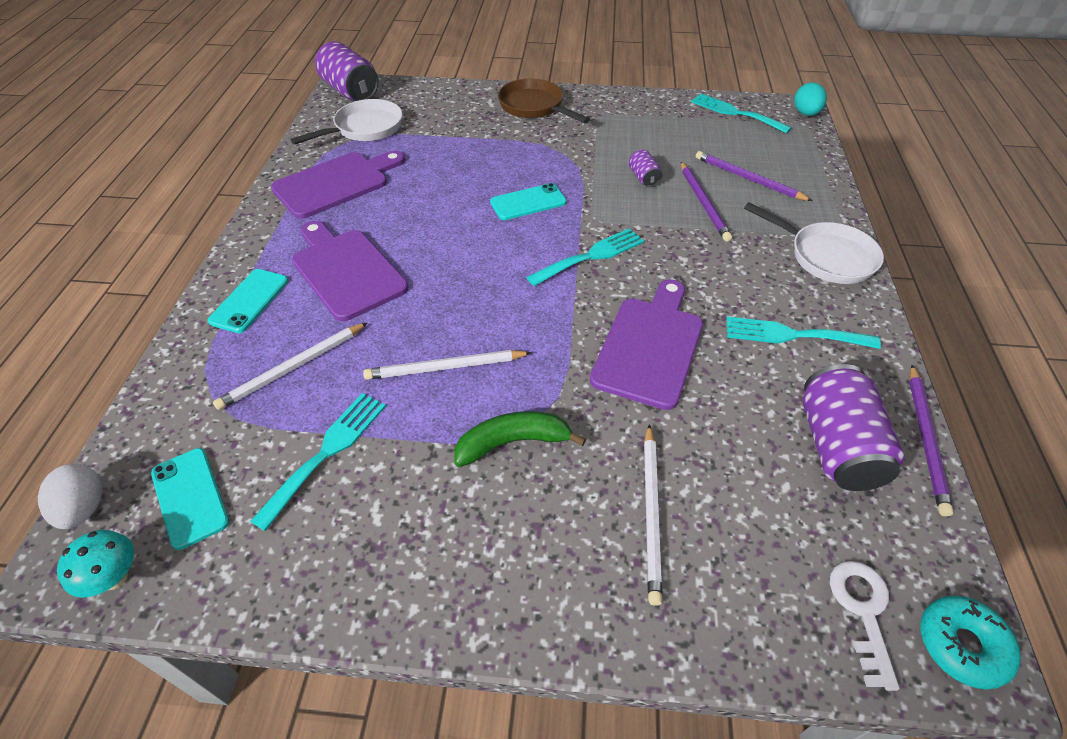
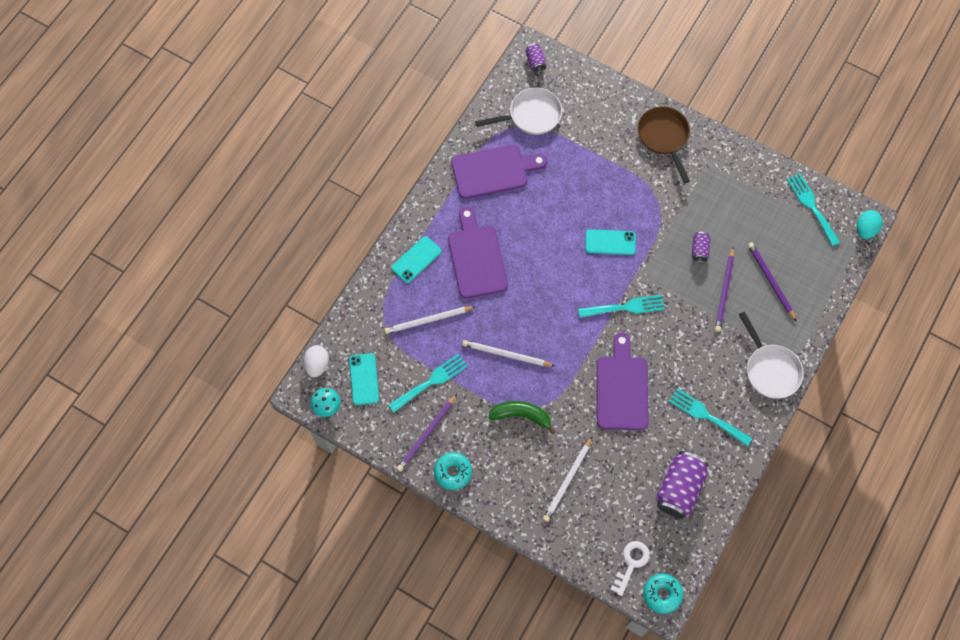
camera: 25 degrees right, 20 degrees up
purple can [315,41,379,101] -> purple can [526,43,546,73], size x0.50
purple cutting board [590,279,703,410] -> purple cutting board turned 45 degrees counterclockwise [597,333,648,430]
purple pencil [909,365,954,516] -> purple pencil moved to [396,394,457,472]
none -> turquoise donut [434,452,472,490]

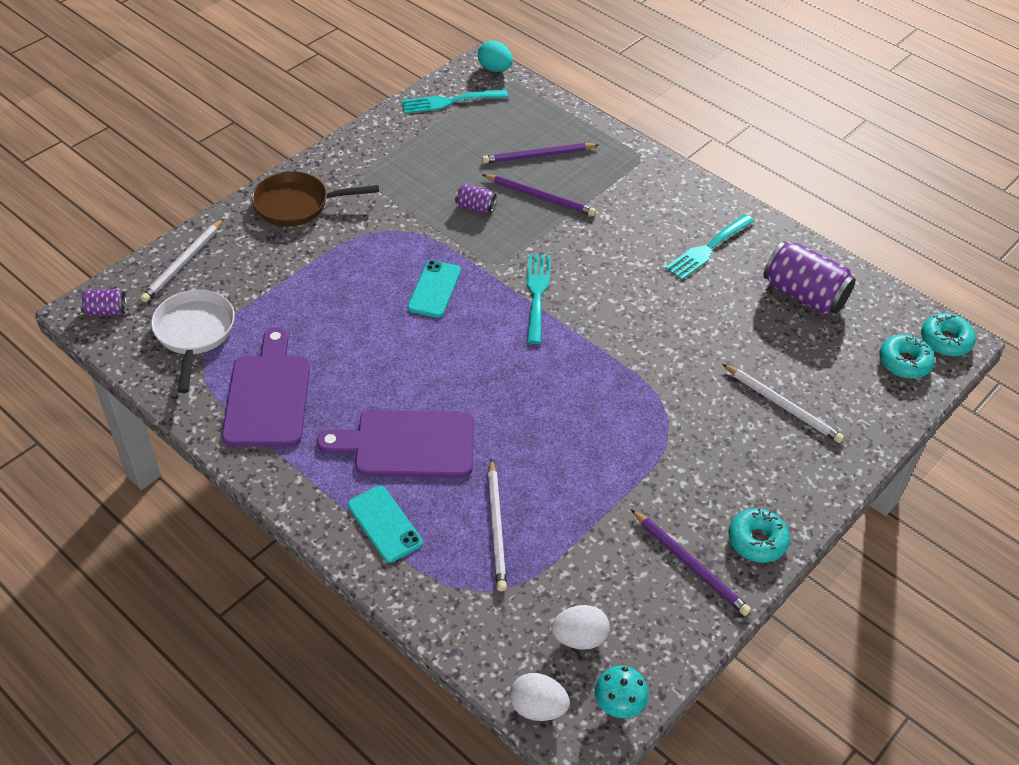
camera: 80 degrees left, 20 degrees down
turquoise phone [349,353,379,405] -> white egg [551,605,610,650]
turquoise fork [389,354,468,412] -> none
white pencil [462,340,554,367] -> white pencil moved to [140,218,224,302]
green banana [488,401,556,434] -> none
purple cutting board [597,333,648,430] -> none
white key [611,541,650,596] -> turquoise donut [879,335,935,379]
white pan [739,312,804,399] -> none

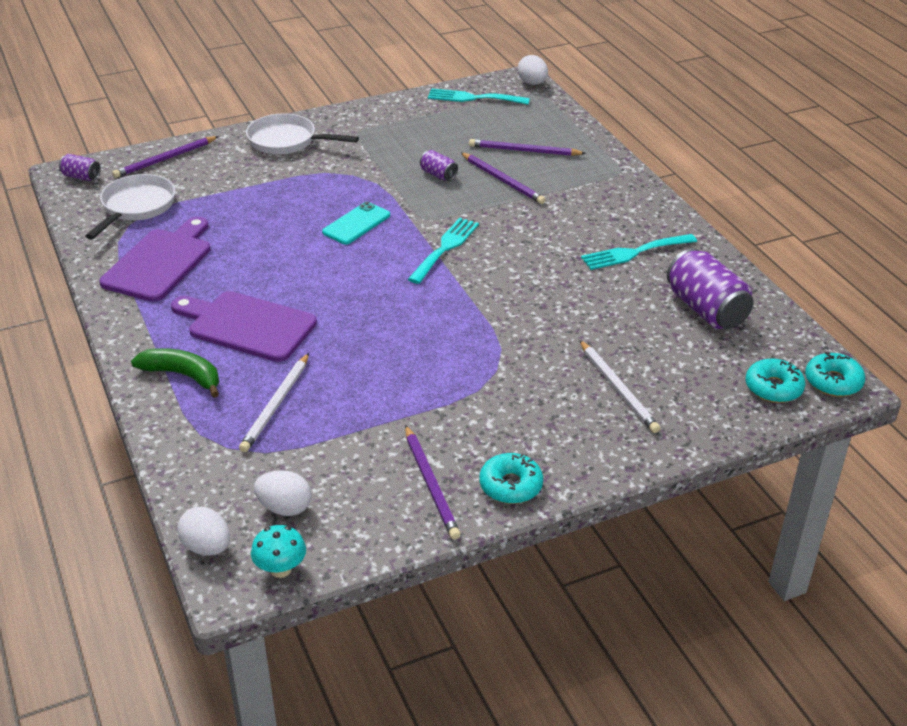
camera: 25 degrees right, 10 degrees down
white pencil [140,218,224,302] -> purple pencil [112,136,219,178]
brown pan [252,171,379,227] -> white pan [246,113,359,154]
turquoise phone [348,486,423,563] -> green banana [131,348,219,398]
turquoise egg [478,41,513,72] -> white egg [518,55,548,85]

